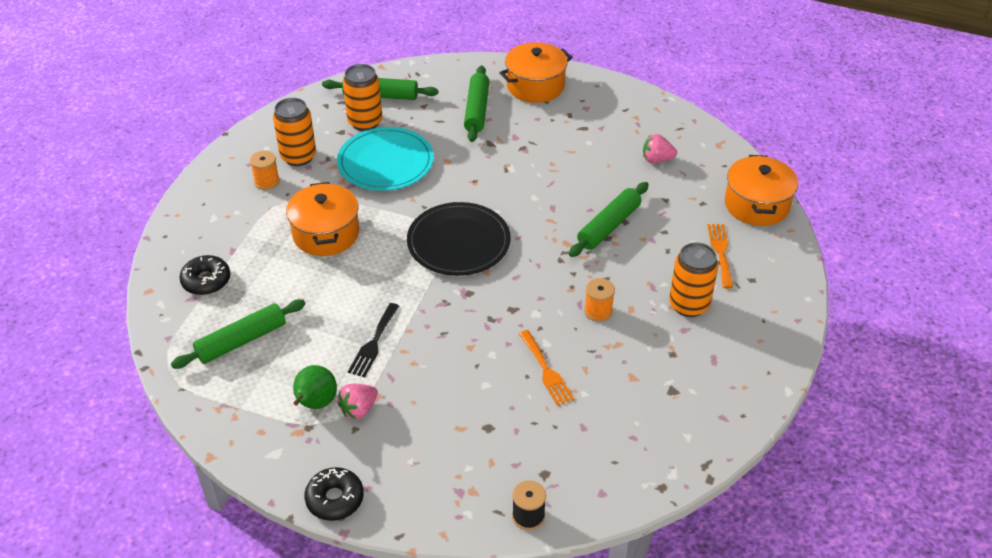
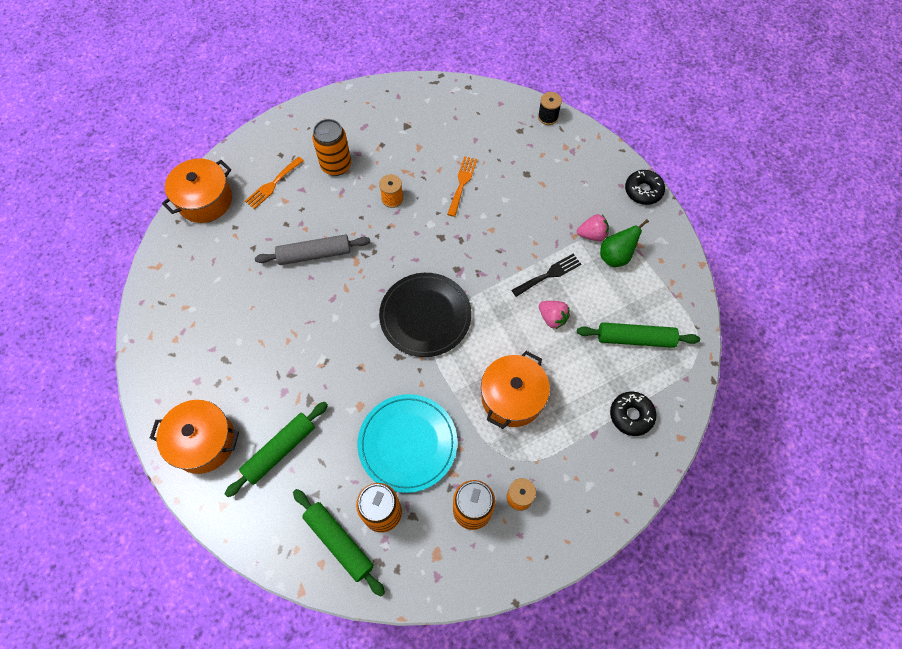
camera: 140 degrees left, 20 degrees up
green rolling pin [569,182,649,257] -> grey rolling pin [255,234,370,265]
pink strawberry [643,134,677,163] -> pink strawberry moved to [539,301,570,329]

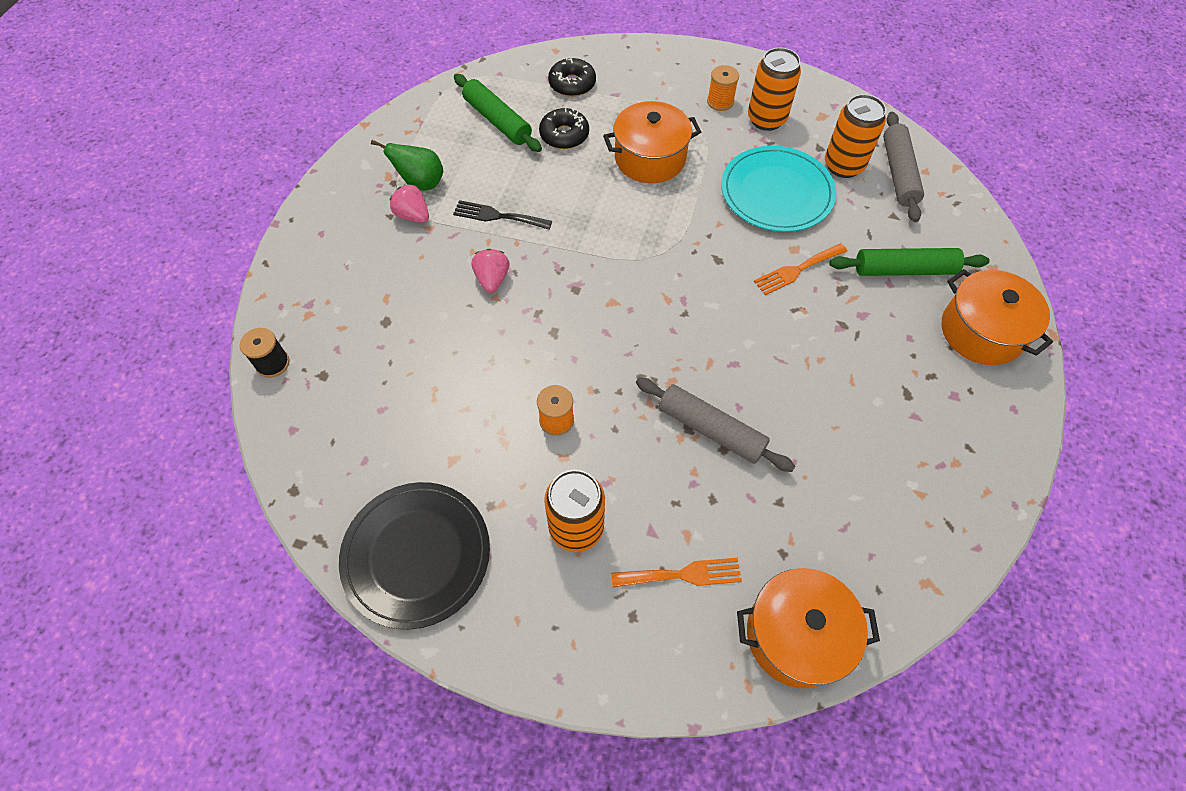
camera: 135 degrees left, 5 degrees down
green rolling pin [293,489,385,596] -> grey rolling pin [883,112,924,222]
black plate [379,273,472,357] -> black plate moved to [339,482,490,629]
orange fork [447,156,477,217] -> orange fork moved to [754,243,847,295]
pink strawberry [539,301,570,329] -> pink strawberry moved to [472,249,509,293]
black donut [625,170,665,205] -> black donut moved to [539,108,589,149]

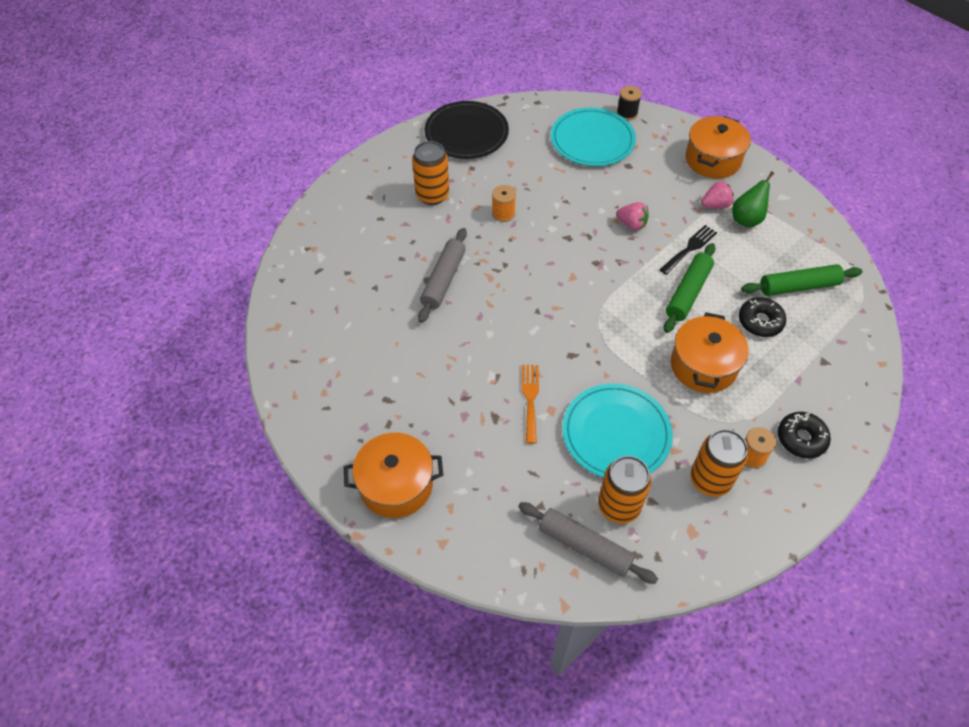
camera: 120 degrees right, 5 degrees down
black donut [548,57,596,97] -> black donut moved to [778,412,831,458]
orange fork [611,558,742,588] -> none
grey rolling pin [636,378,795,472] -> grey rolling pin turned 45 degrees counterclockwise [418,228,467,323]
orange pot [737,568,880,689] -> orange pot moved to [685,116,751,178]
green rolling pin [829,248,990,276] -> green rolling pin moved to [664,243,715,333]
none -> turquoise plate [551,108,636,166]

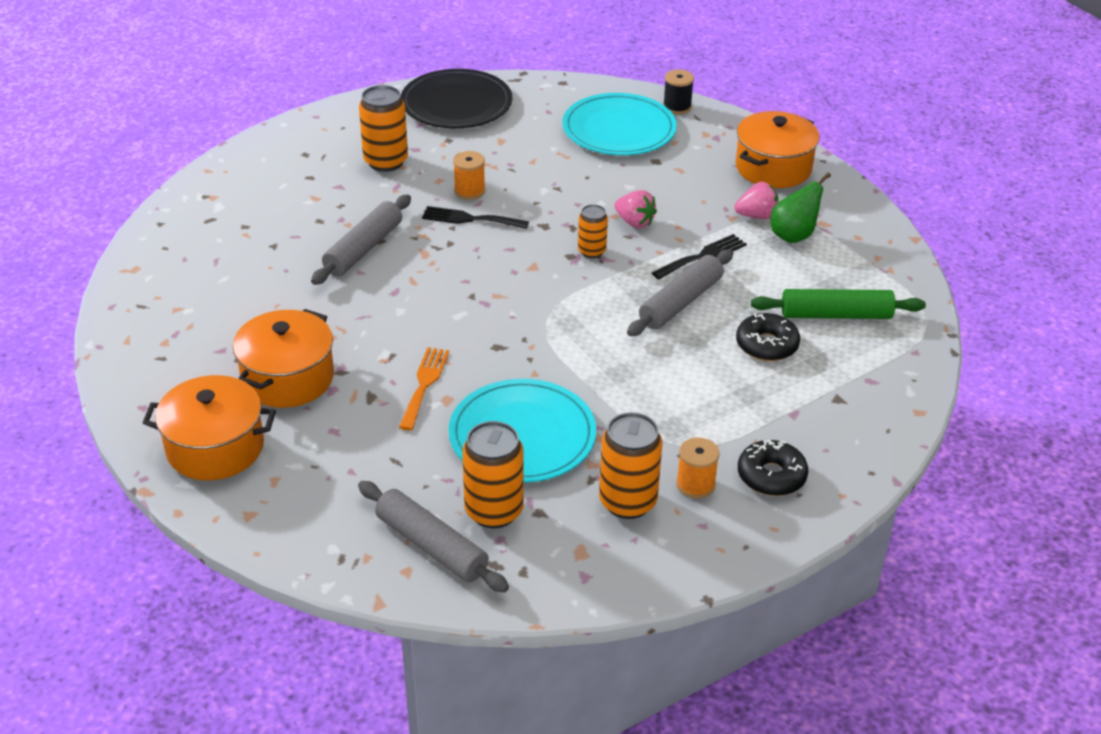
camera: 10 degrees right, 15 degrees down
green rolling pin [664,243,715,333] -> grey rolling pin [627,249,733,336]
orange pot [671,312,749,393] -> orange pot moved to [233,309,334,408]
none -> black fork [422,206,529,229]
none -> orange can [578,204,608,258]

